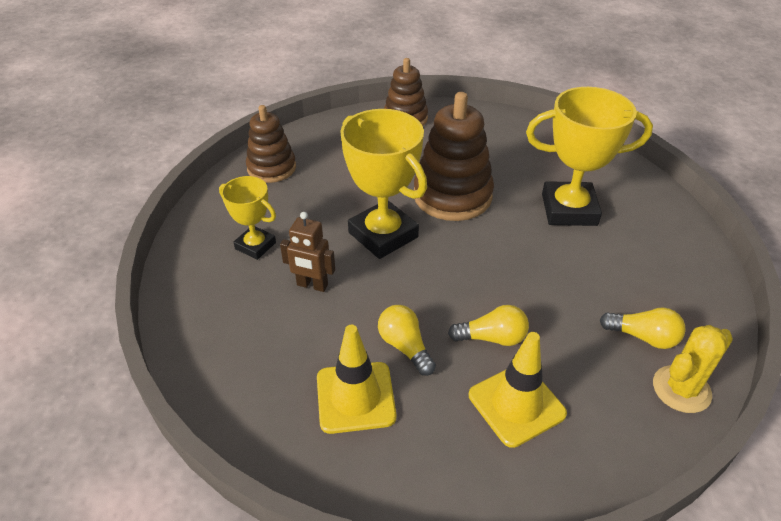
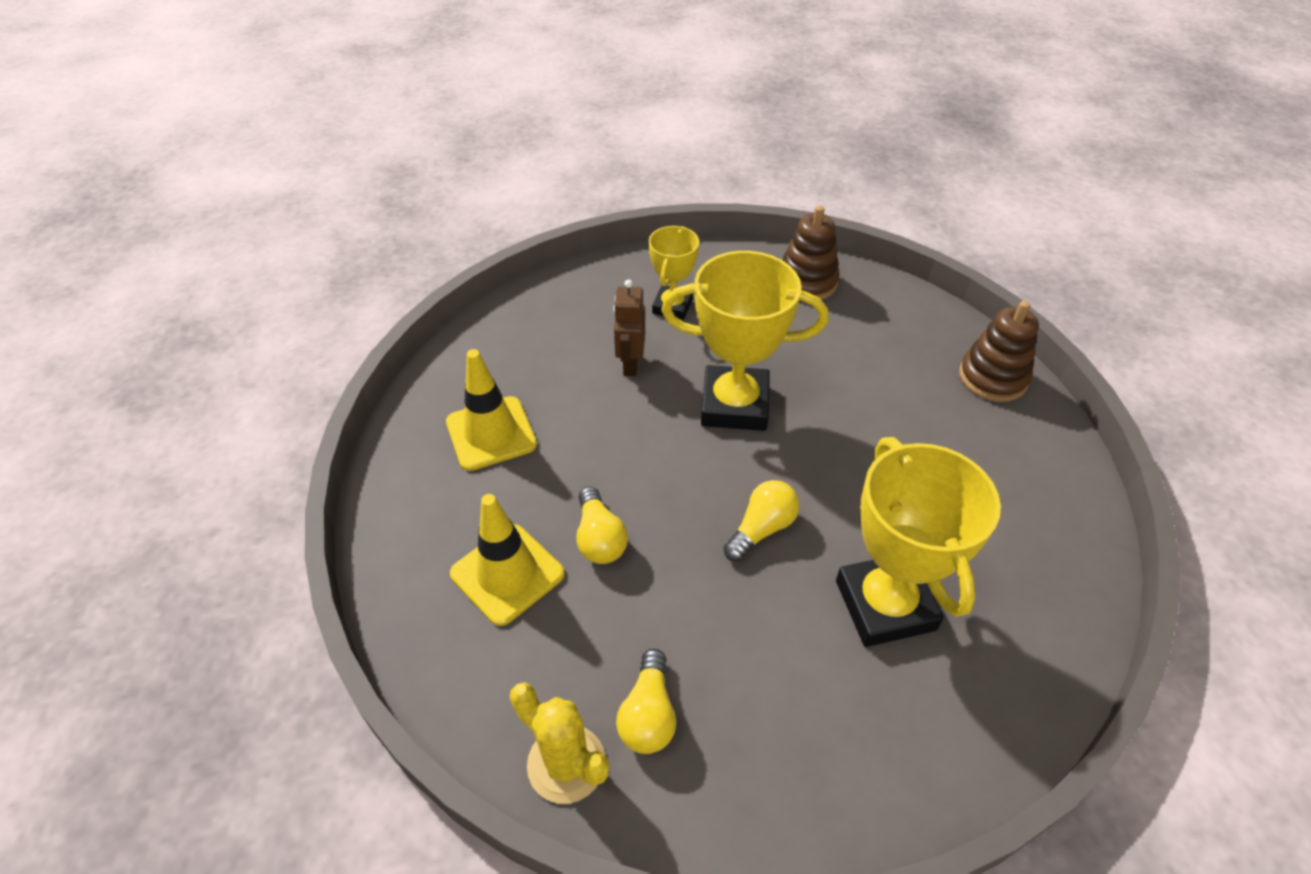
camera: 75 degrees right, 5 degrees up
yellow trophy [340,109,427,259] -> yellow trophy turned 60 degrees clockwise [662,251,828,431]
yellow light bulb [378,305,436,376] -> yellow light bulb moved to [723,480,800,561]
brown stacking toy [414,92,494,221] -> none

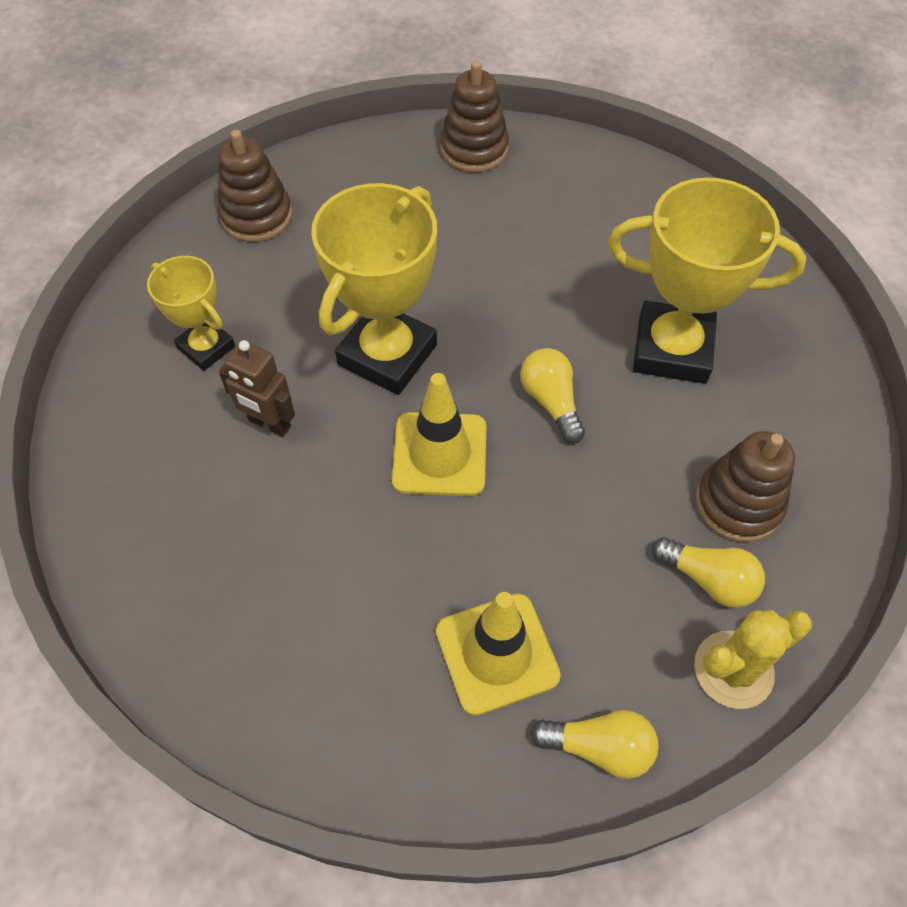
camera: 65 degrees left, 10 degrees up
yellow traffic cone [446,349,537,471] -> yellow traffic cone moved to [392,373,487,496]
yellow light bulb [576,486,628,564] -> yellow light bulb moved to [530,710,659,779]
none -> brown stacking toy [695,431,795,542]

